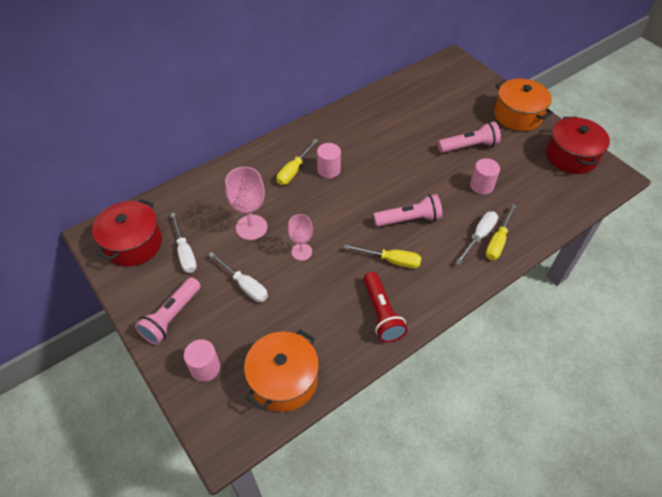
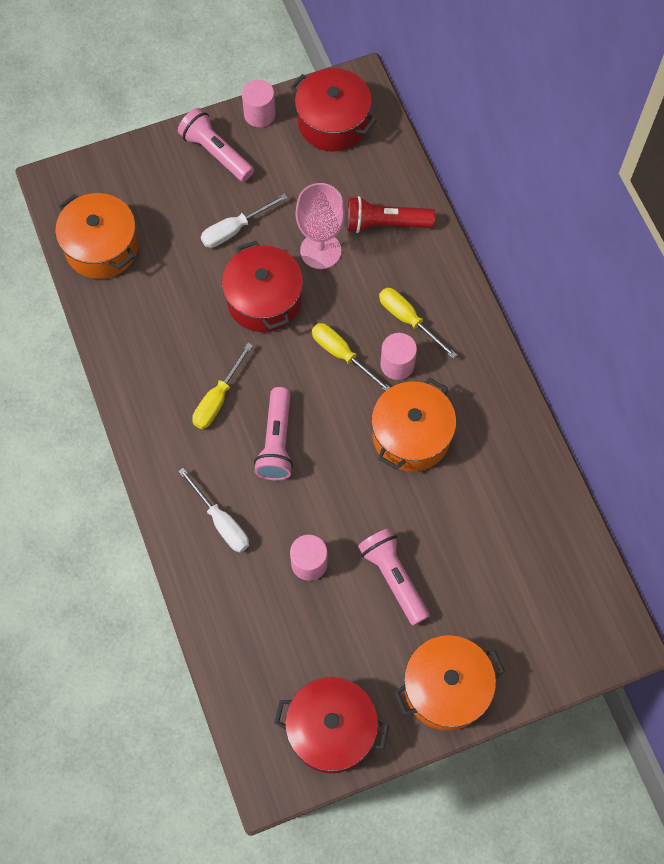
camera: 105 degrees right, 15 degrees up
white screwdriver [170,213,197,273] -> none
pink cylinder [184,339,220,382] -> pink cylinder moved to [242,80,276,127]
pink goblet [288,214,313,261] -> red pot [222,241,303,332]
red flashlight [363,272,408,343] -> red flashlight moved to [347,196,435,233]
pink flashlight [438,122,501,153] -> pink flashlight turned 150 degrees clockwise [358,528,429,626]
yellow screwdriver [485,204,517,260] -> yellow screwdriver moved to [312,323,391,391]
none -> orange pot [371,378,456,471]

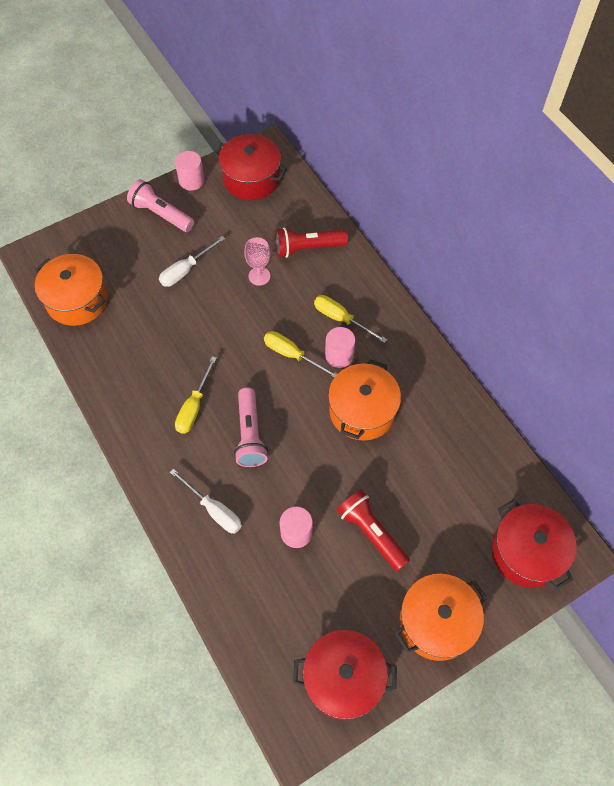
camera: 10 degrees left, 5 degrees down
red pot [222,241,303,332] -> red pot moved to [491,499,576,590]
pink goblet [295,183,345,269] -> pink goblet [244,237,270,286], size x0.64
pink flashlight [358,528,429,626] -> red flashlight [337,490,410,571]

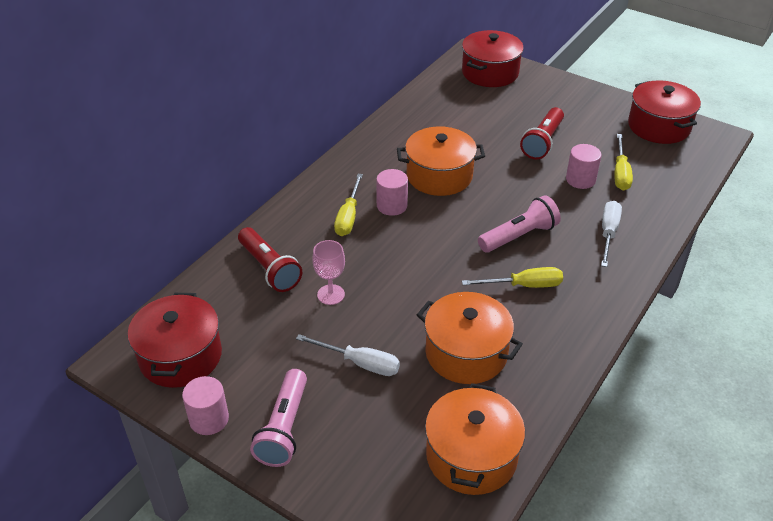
camera: 115 degrees left, 20 degrees down
yellow screwdriver [264,331,337,378] -> yellow screwdriver moved to [614,134,633,190]
orange pot [395,574,487,661] -> orange pot moved to [417,292,523,384]

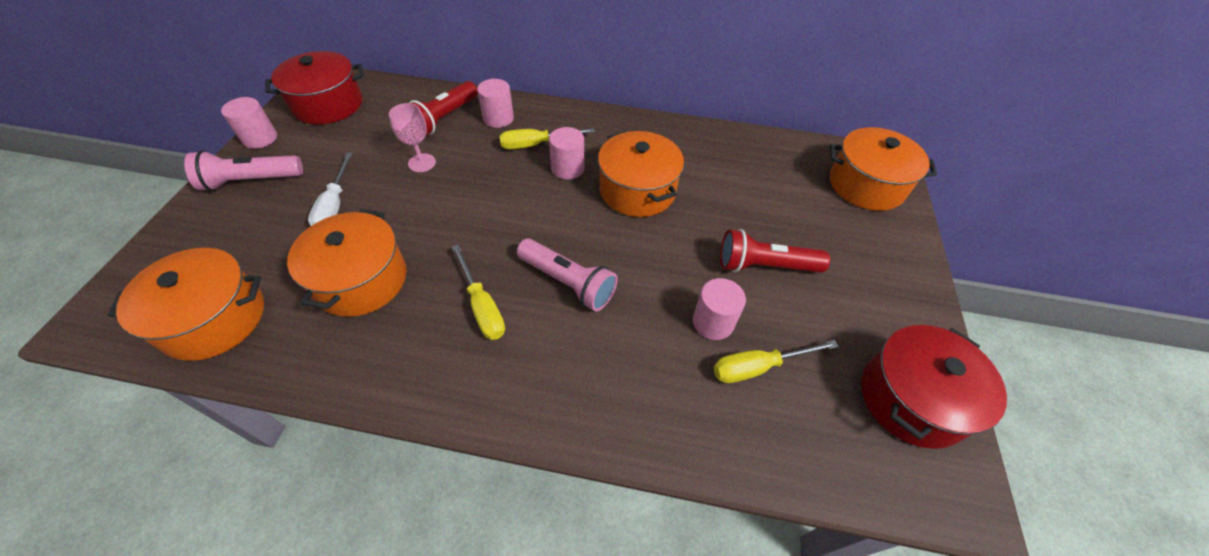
camera: 65 degrees right, 10 degrees up
red pot [462,30,524,87] -> orange pot [829,127,937,211]
white screwdriver [601,201,622,267] -> none
none -> pink cylinder [477,79,514,128]

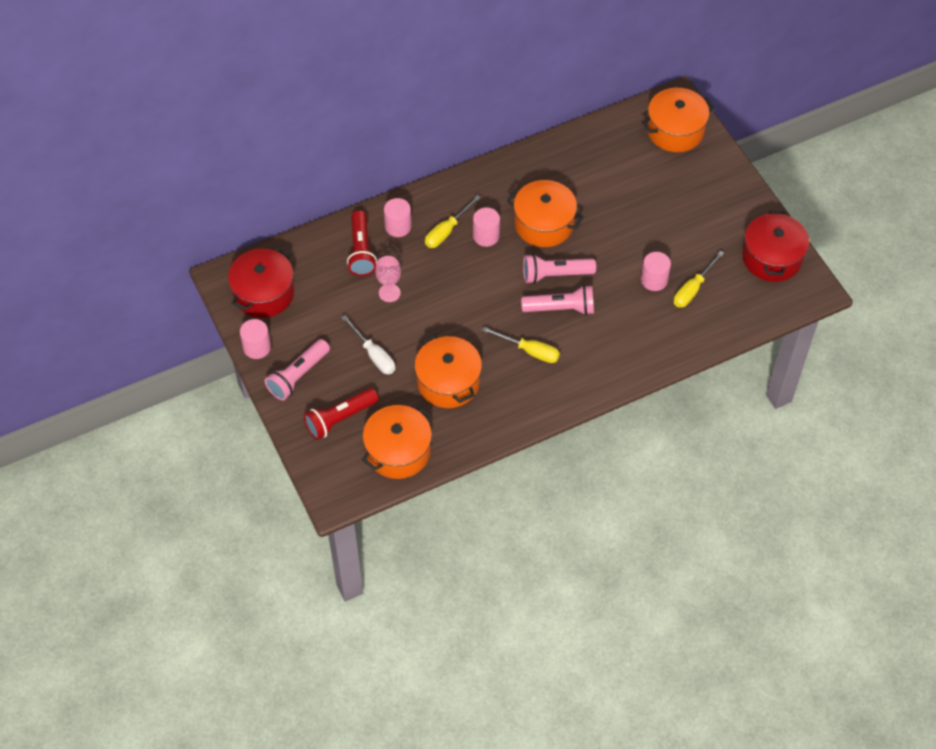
camera: 35 degrees left, 5 degrees up
red flashlight [720,229,830,273] -> red flashlight moved to [304,388,378,440]
none -> pink flashlight [523,254,596,284]

